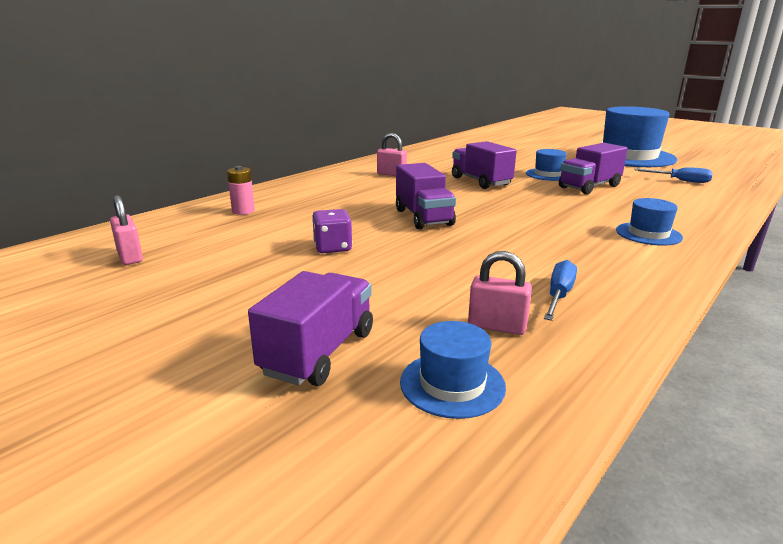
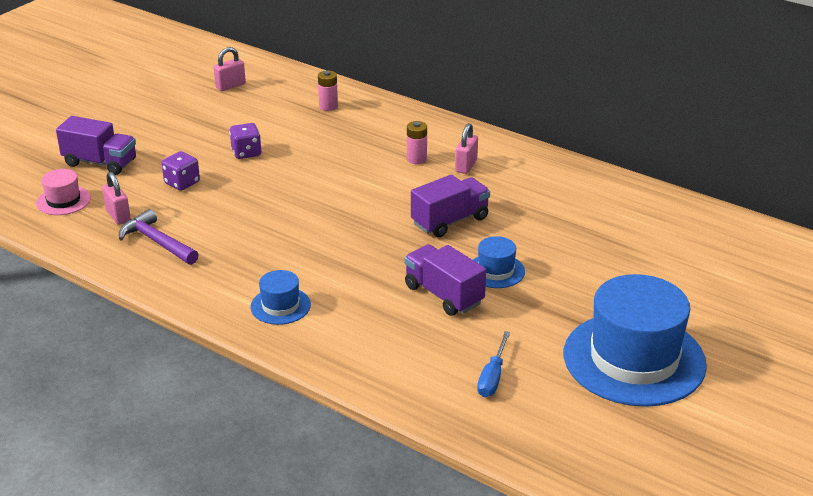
camera: 85 degrees right, 10 degrees up
purple truck [396,163,456,229] -> none
blue hat [400,321,506,419] -> pink hat [36,169,91,215]
pink padlock [468,251,532,335] -> pink padlock turned 45 degrees counterclockwise [102,172,131,225]
blue screwdriver [544,260,577,321] -> purple hammer [119,209,199,265]
none -> purple dice [161,151,200,191]
none -> pink battery [407,121,427,164]

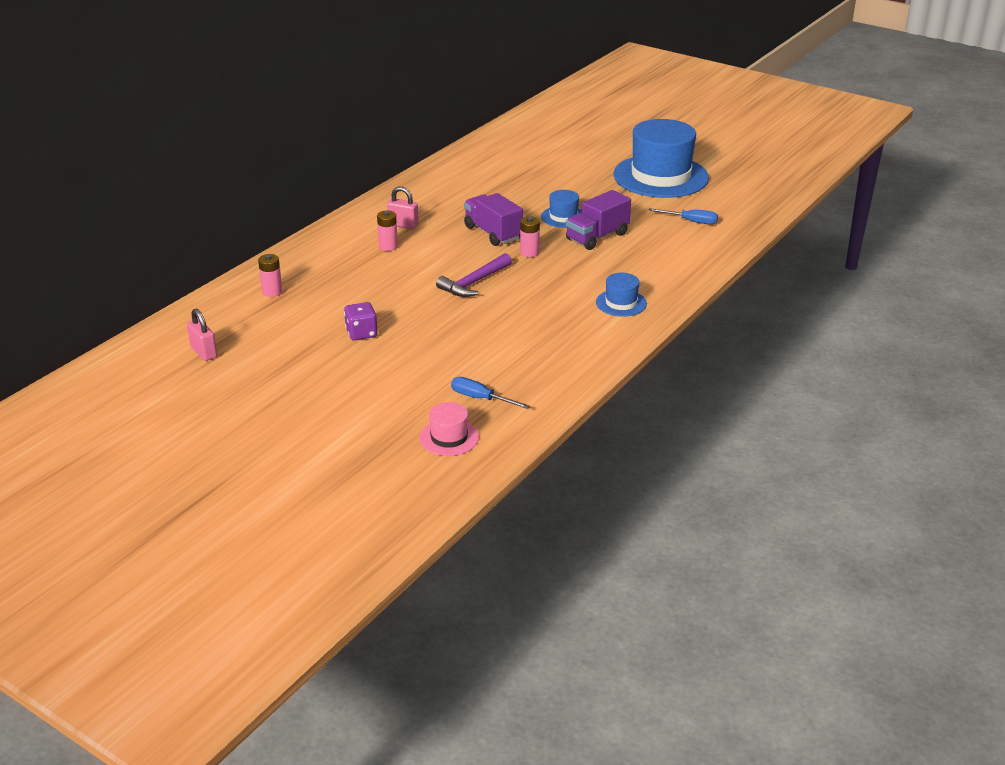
camera: 90 degrees left, 0 degrees up
purple truck [56,116,136,175] -> none
pink padlock [102,172,131,225] -> blue screwdriver [451,377,530,409]
purple hammer [119,209,199,265] -> purple hammer moved to [436,253,512,297]
purple dice [161,151,200,191] -> none
none -> pink battery [520,216,540,257]

